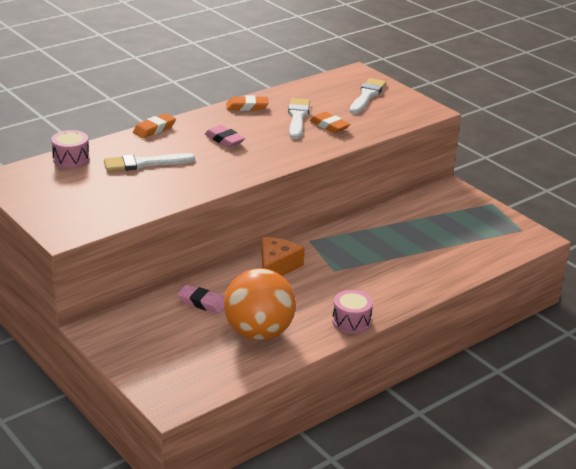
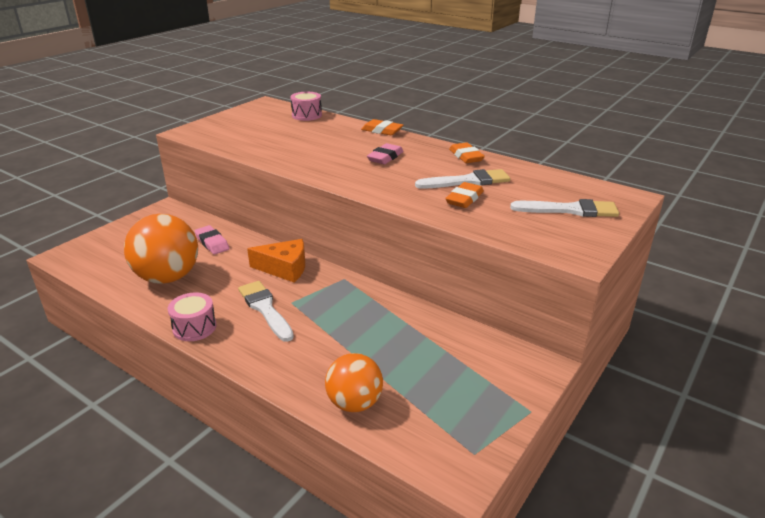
camera: 75 degrees right, 0 degrees up
white brush [104,153,195,172] -> white brush moved to [238,281,294,342]
pink eraser [177,285,224,314] -> pink eraser turned 45 degrees counterclockwise [195,225,230,255]
none -> orange ball [325,353,383,412]

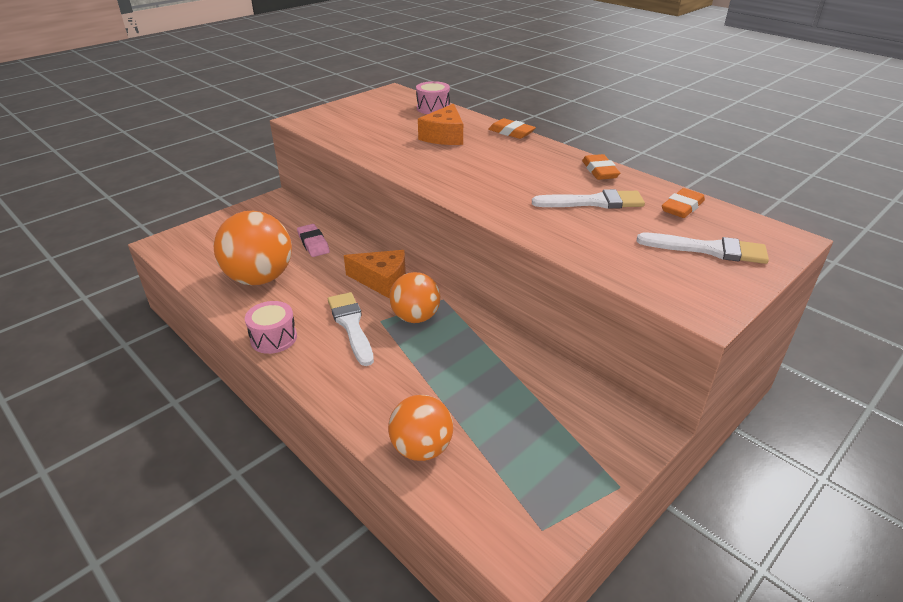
camera: 10 degrees right, 5 degrees up
pink eraser [367,143,404,164] -> none
orange eraser [445,182,484,208] -> orange eraser moved to [662,188,705,218]
none -> orange ball [389,272,440,323]
none -> orange cheese [418,104,463,145]

